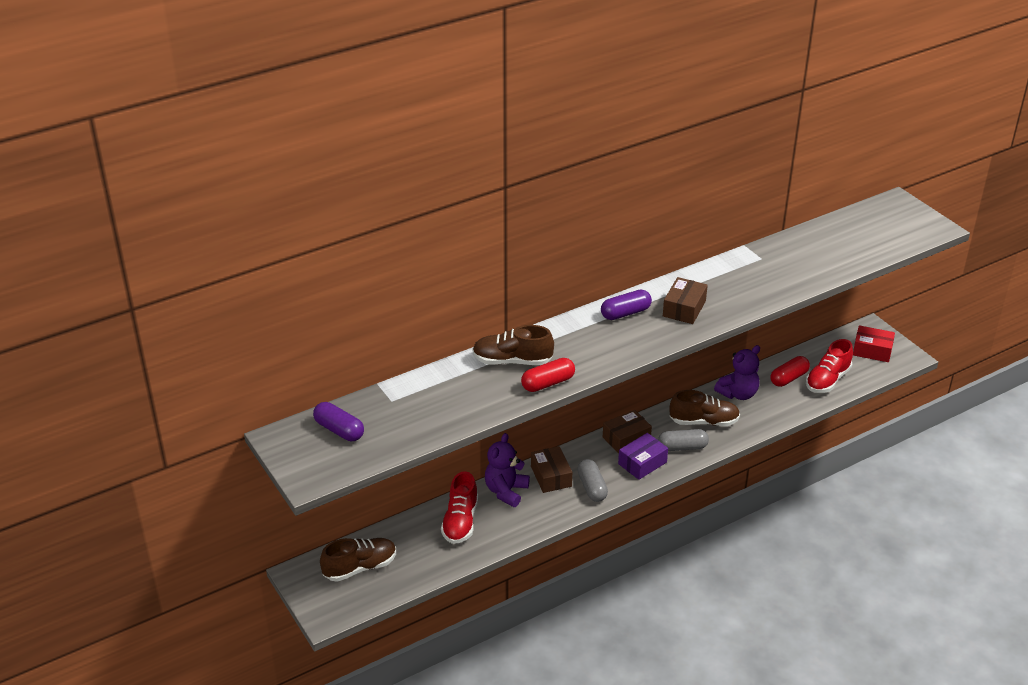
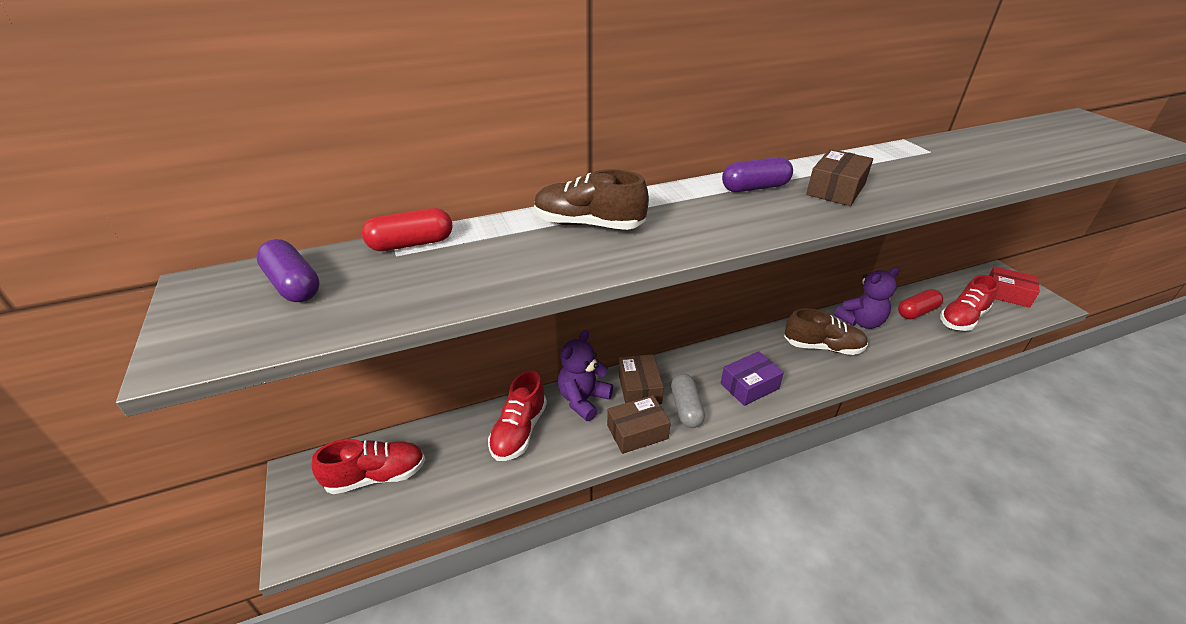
camera: 10 degrees right, 0 degrees up
brown shoe [320,538,396,582] -> red shoe [311,439,425,494]
red capsule [521,358,575,392] -> red capsule moved to [362,208,453,251]
brown box [603,410,652,454] -> brown box moved to [607,395,671,454]
grey capsule [658,429,709,451] -> none

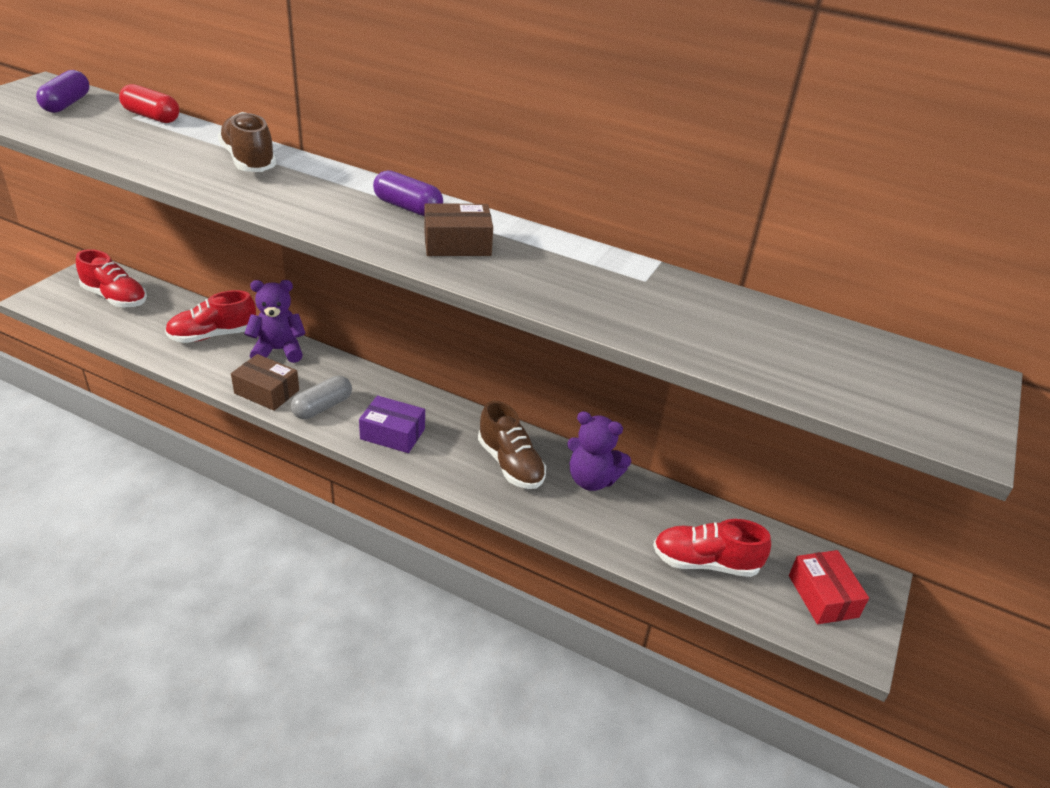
camera: 45 degrees right, 0 degrees up
brown box [618,354,664,404] -> none
red capsule [898,289,943,319] -> none

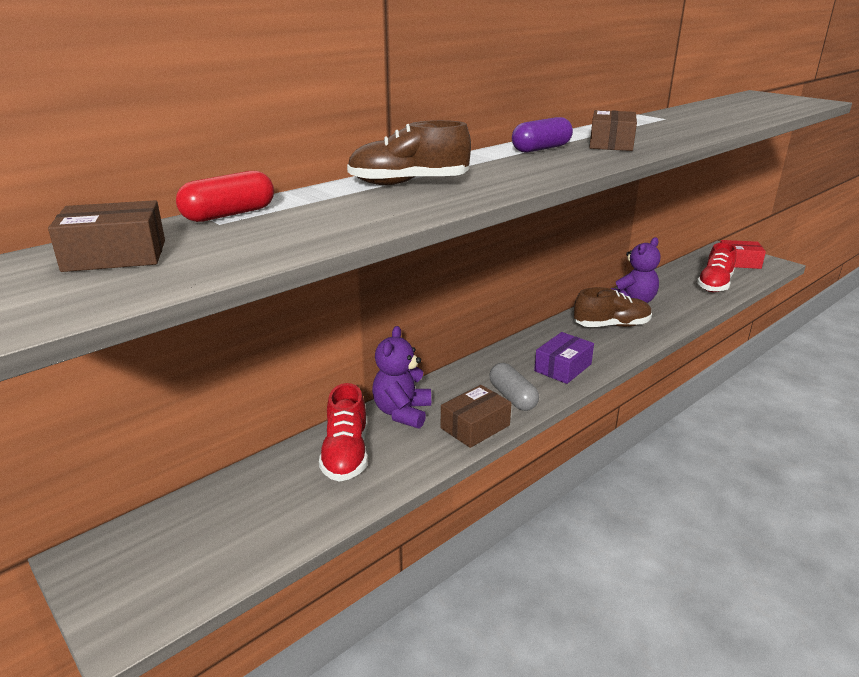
camera: 65 degrees left, 10 degrees down
purple capsule [36,70,89,113] -> brown box [48,200,165,272]
red shoe [76,249,147,307] -> none

